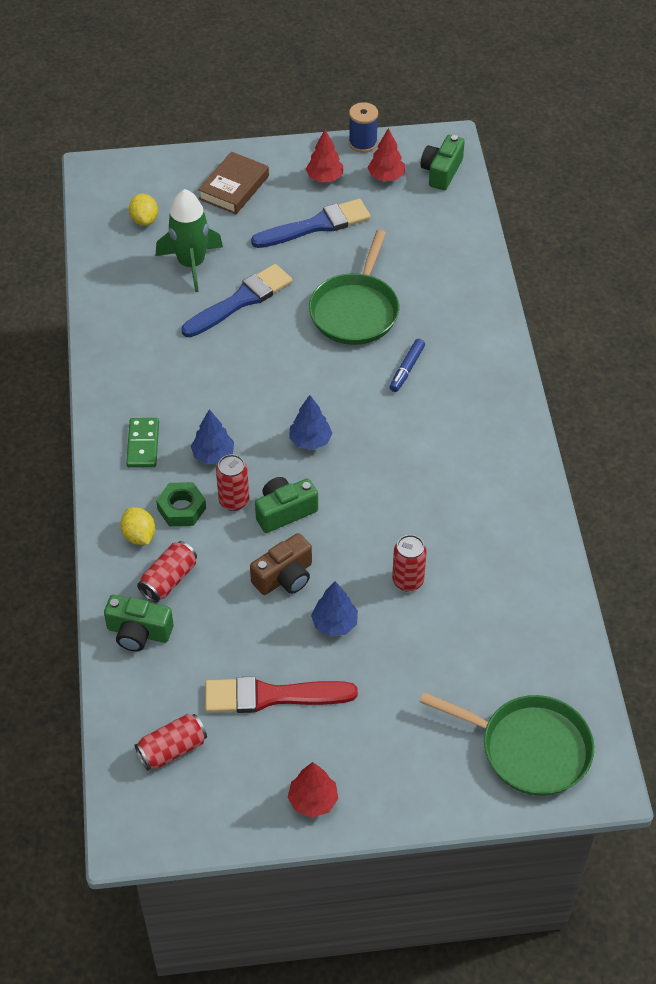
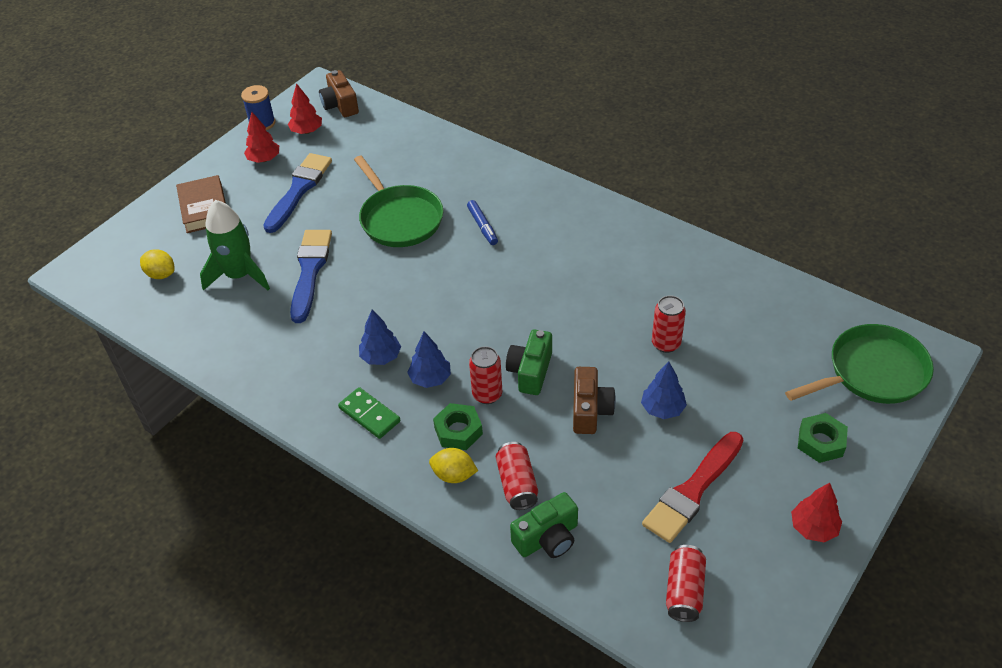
camera: 45 degrees left, 5 degrees down
blue tree [289,395,332,450] -> blue tree moved to [359,310,401,365]
green camera [421,135,465,190] -> brown camera [319,70,359,117]
none -> green nut [798,413,848,463]

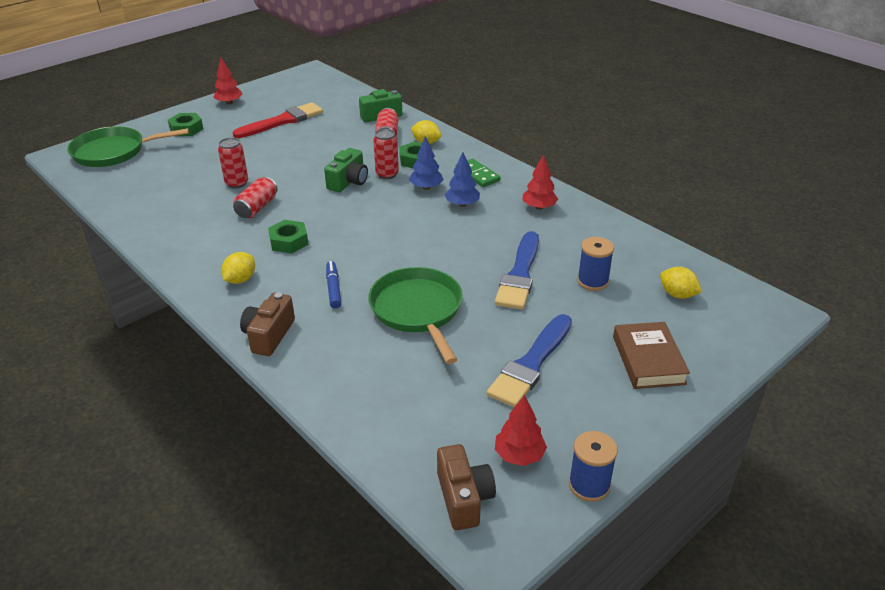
camera: 170 degrees left, 10 degrees down
green rocket [200,200,270,290] -> blue spool [577,237,614,291]
red tree [244,112,279,163] -> red tree moved to [523,154,558,210]
brown camera [573,367,616,434] -> brown camera moved to [240,293,295,356]
blue tree [641,361,687,419] -> none
red can [666,545,706,622] -> red can moved to [233,177,278,218]
none -> yellow lemon [222,252,255,284]
none -> green nut [268,220,309,253]

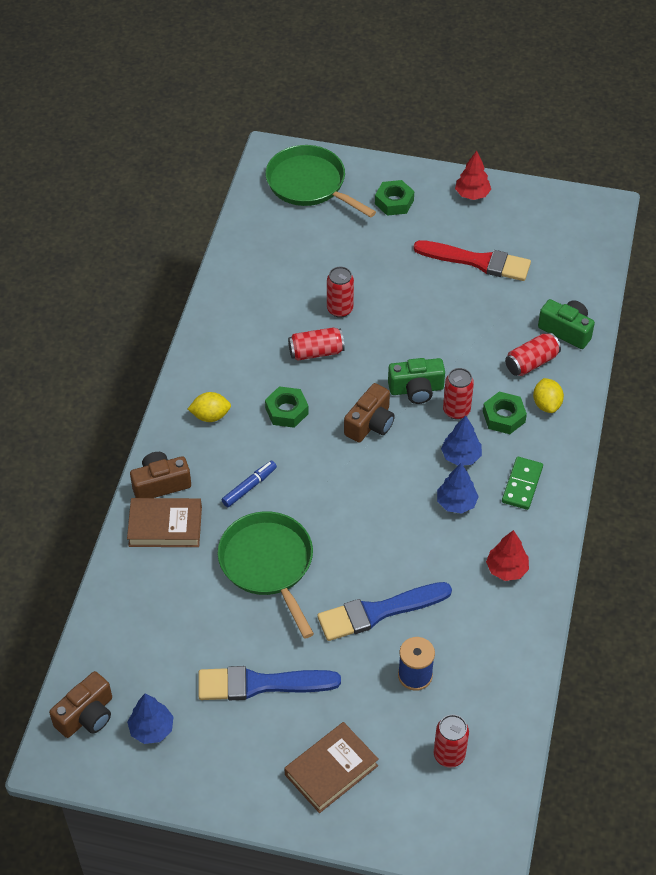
camera: 55 degrees right, 15 degrees up
green pan [368,267,463,364] -> green pan turned 60 degrees counterclockwise [218,511,314,639]
red tree [495,395,547,466] -> blue tree [127,694,174,744]
blue spool [569,431,618,502] -> none
yellow lemon [660,267,702,299] -> red can [434,714,469,768]
none -> brown book [127,498,202,547]
none -> brown camera [344,383,395,443]

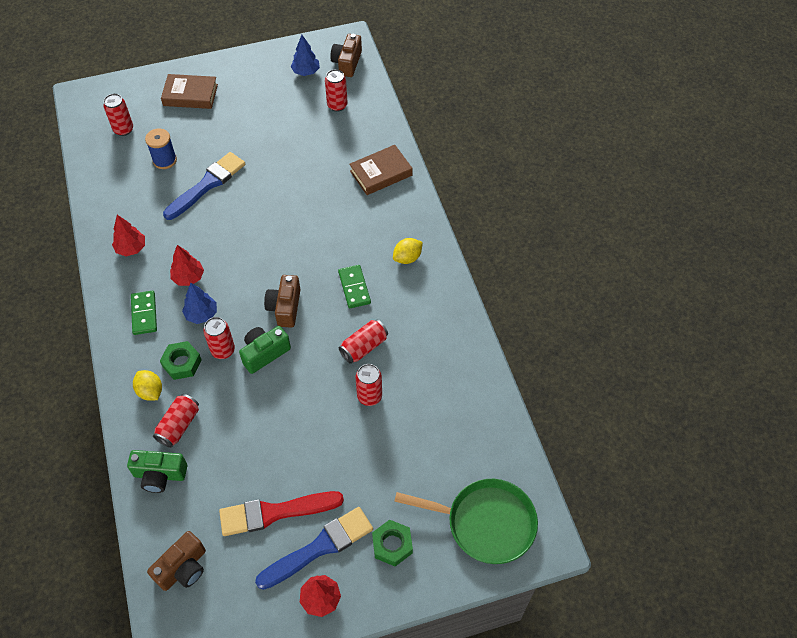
camera: 150 degrees right, 5 degrees up
brown camera [130,452,191,498] -> brown camera moved to [147,531,206,591]
blue brush [198,666,341,700] -> blue brush moved to [255,507,373,590]
green pan [218,511,314,639] -> none
blue marker [222,461,277,507] -> none
green nut [265,386,309,428] -> green domino [338,265,371,308]
brown book [284,722,379,813] -> brown book turned 75 degrees clockwise [161,74,218,109]
blue tree [437,463,479,514] -> red tree [170,245,204,286]
none -> red can [325,69,348,112]

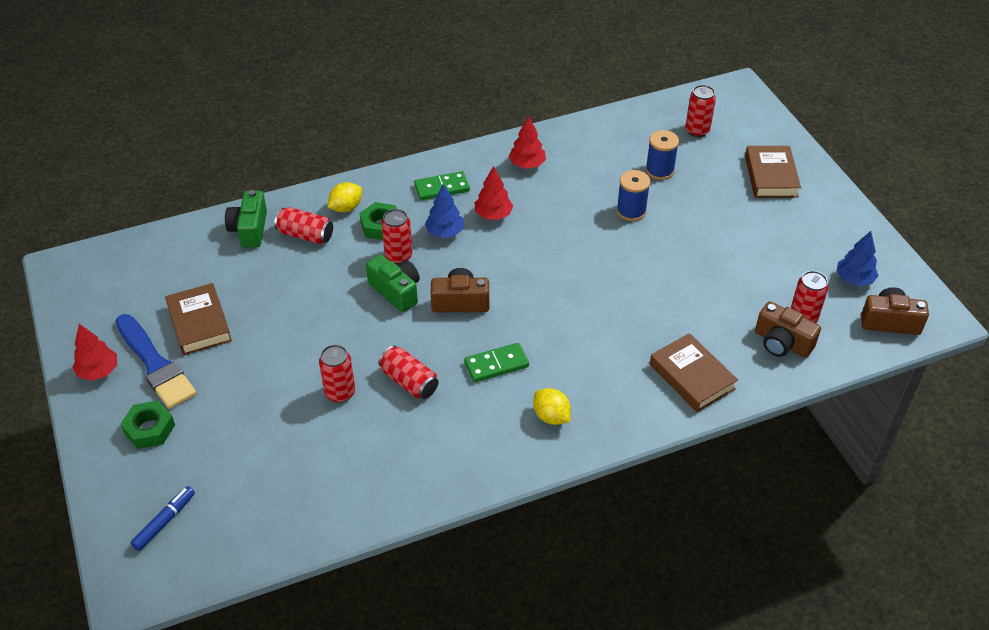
camera: 85 degrees right, 10 degrees down
brown camera [147,531,206,591] -> brown camera moved to [755,301,821,358]
blue brush [163,152,245,220] -> blue spool [616,170,650,221]
red brush [219,491,344,536] -> brown book [165,283,232,356]
green pan [394,479,538,564] -> blue marker [130,486,195,551]

